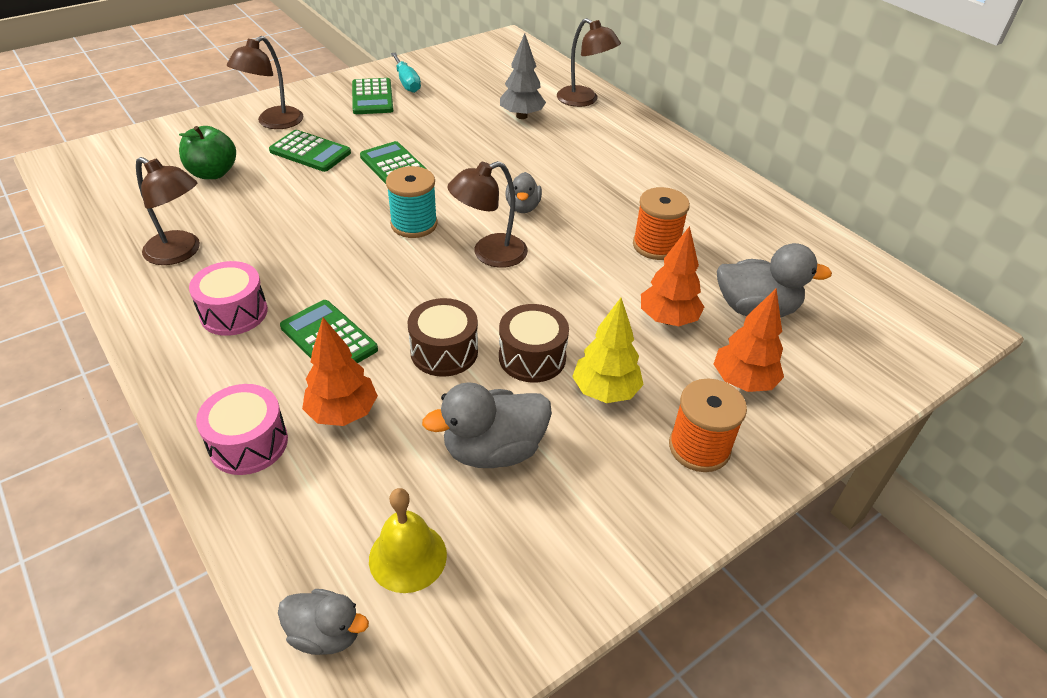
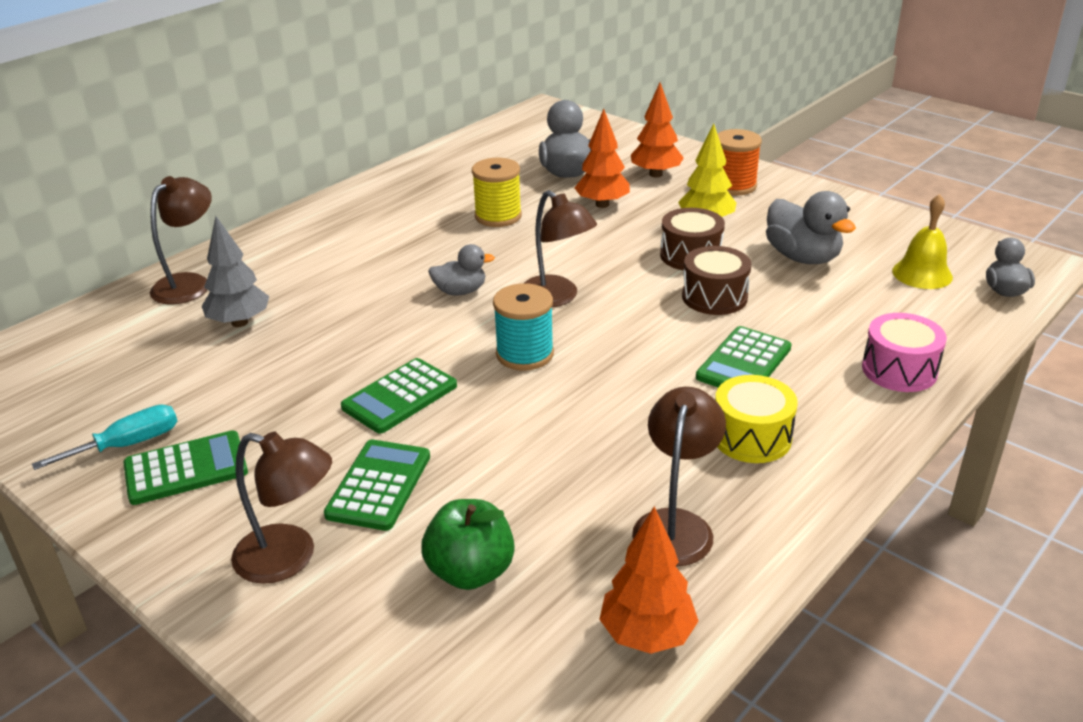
camera: 100 degrees left, 10 degrees down
pink drum [189,261,268,336] -> yellow drum [715,375,798,463]
orange tree [302,318,378,426] -> orange tree moved to [599,506,698,654]
orange spool [633,187,690,260] -> yellow spool [472,158,522,227]

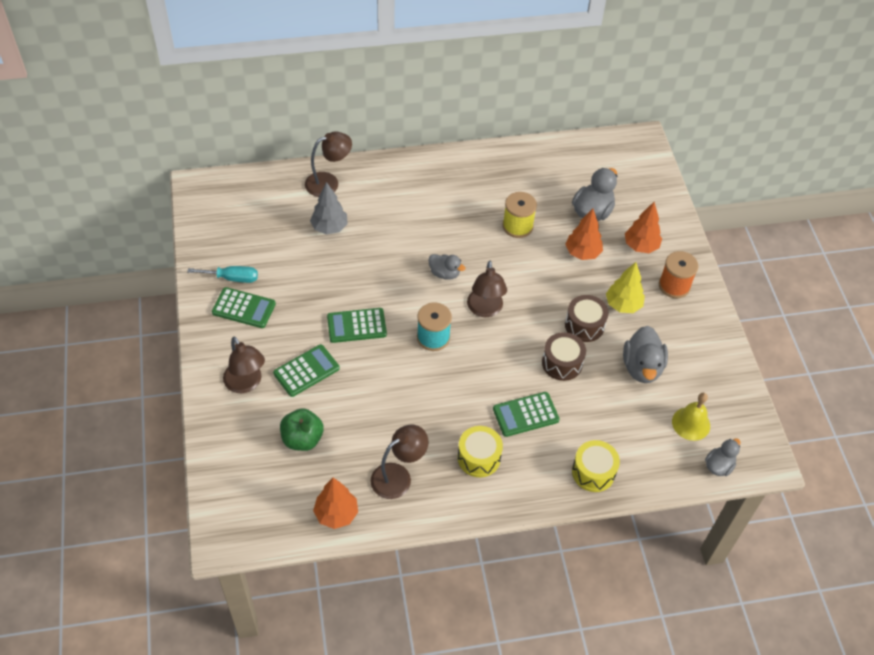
camera: 35 degrees right, 20 degrees up
pink drum [862,313,947,392] -> yellow drum [572,440,620,492]

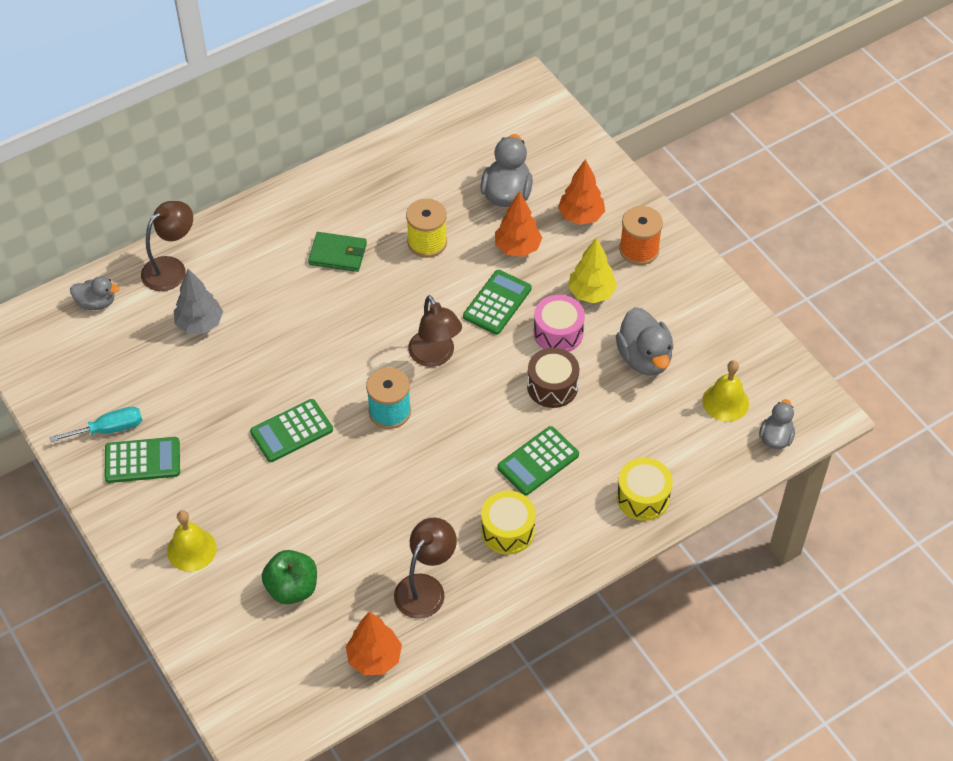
camera: 20 degrees left, 0 degrees up
brown lamp [223,337,265,393] -> yellow bell [167,510,217,572]
green calculator [273,344,340,397] -> green calculator moved to [463,270,532,335]
grey duck [428,254,465,280] -> grey duck moved to [70,276,119,310]
brown drum [565,295,609,342] -> pink drum [533,295,585,352]
none -> green wallet [308,232,367,272]

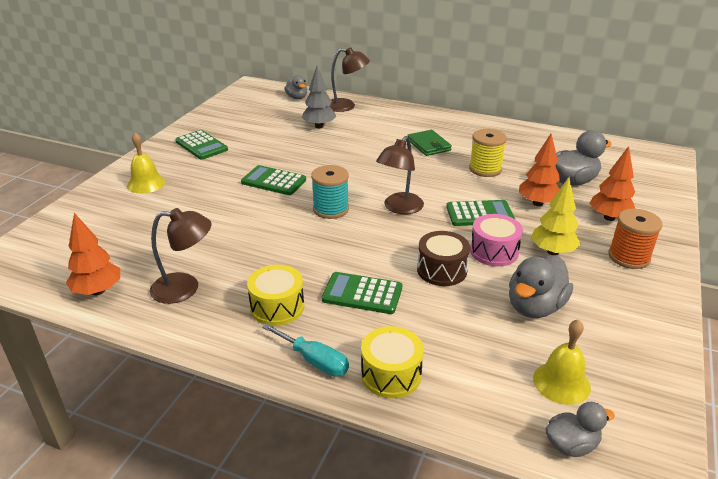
camera: 55 degrees right, 20 degrees down
turquoise screwdriver [49,407,142,442] -> turquoise screwdriver moved to [262,323,349,377]
green apple [262,550,317,604] -> none

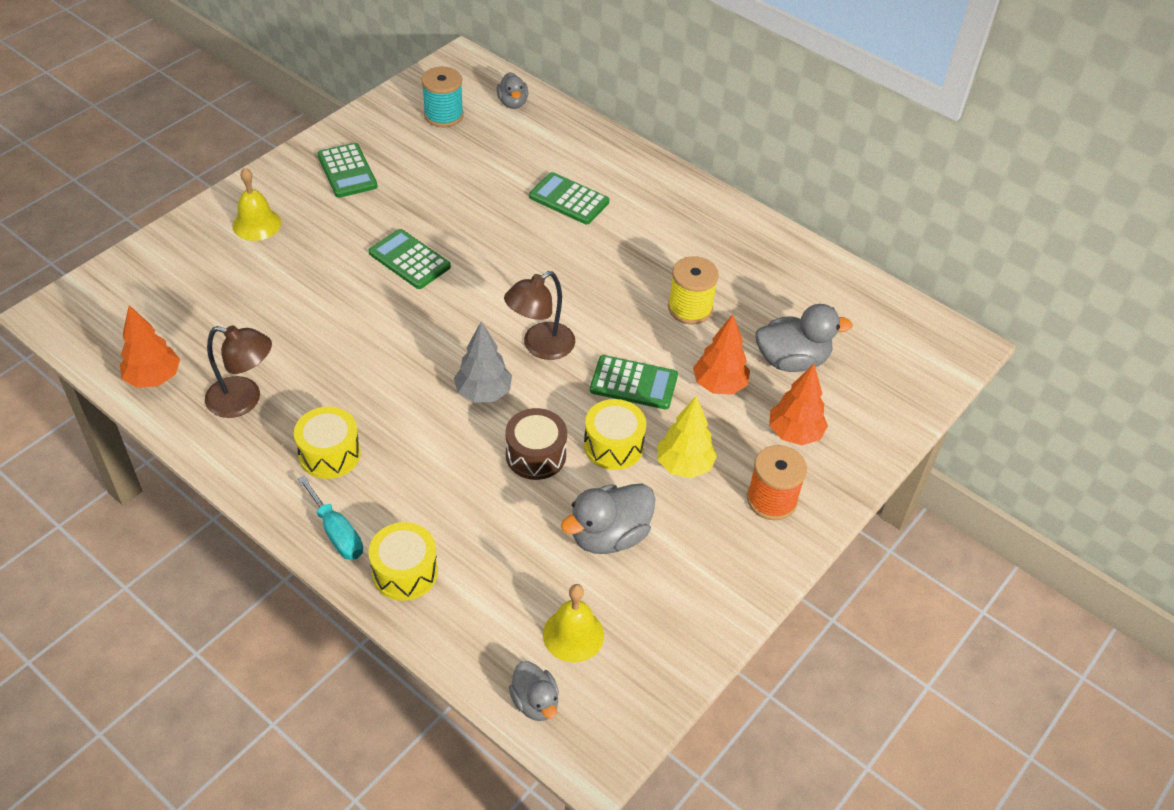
camera: 15 degrees right, 15 degrees up
grey tree [301,66,336,128] -> grey tree moved to [454,321,512,403]
turquoise spool [311,165,349,219] -> turquoise spool moved to [421,67,464,128]
green calculator [322,272,402,314] -> green calculator moved to [529,172,609,224]
brown lamp [330,47,370,112] -> none
green wallet [407,130,452,156] -> none
pink drum [470,214,523,267] -> yellow drum [584,399,647,470]
grey duck [545,402,615,457] -> grey duck turned 60 degrees clockwise [509,661,559,721]

